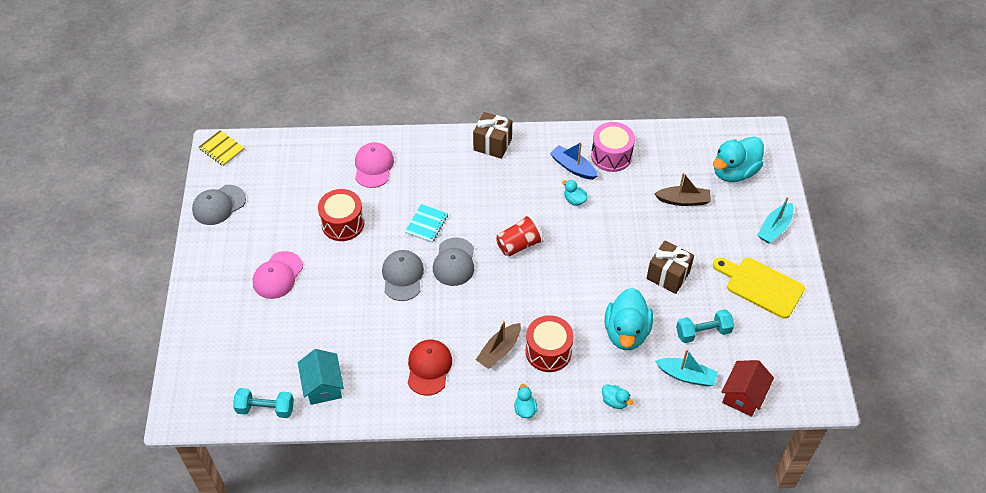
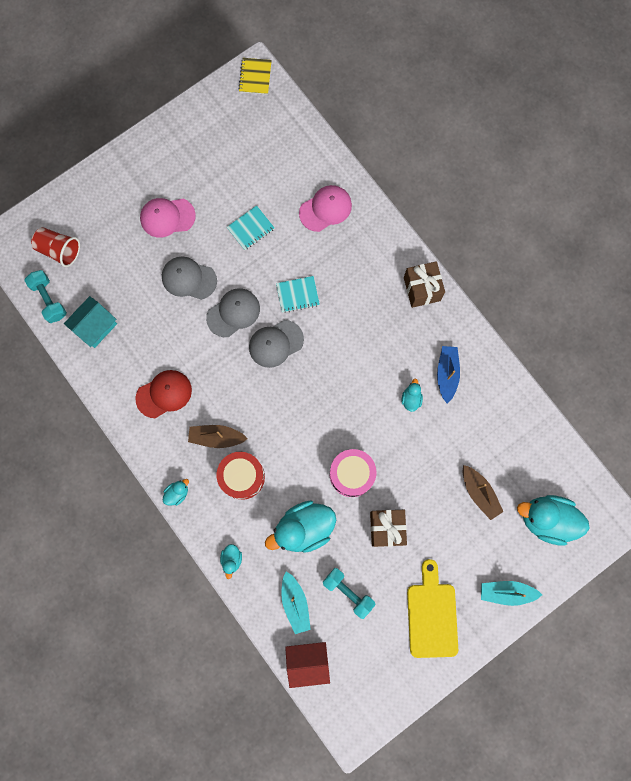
camera: 55 degrees right, 25 degrees up
grey cap [192,185,246,225] -> grey cap moved to [162,256,217,300]
red drum [318,189,364,241] -> turquoise notebook [227,205,275,250]
red cup [496,214,543,257] -> red cup moved to [31,227,80,267]
pink drum [591,122,635,172] -> pink drum moved to [330,449,376,497]

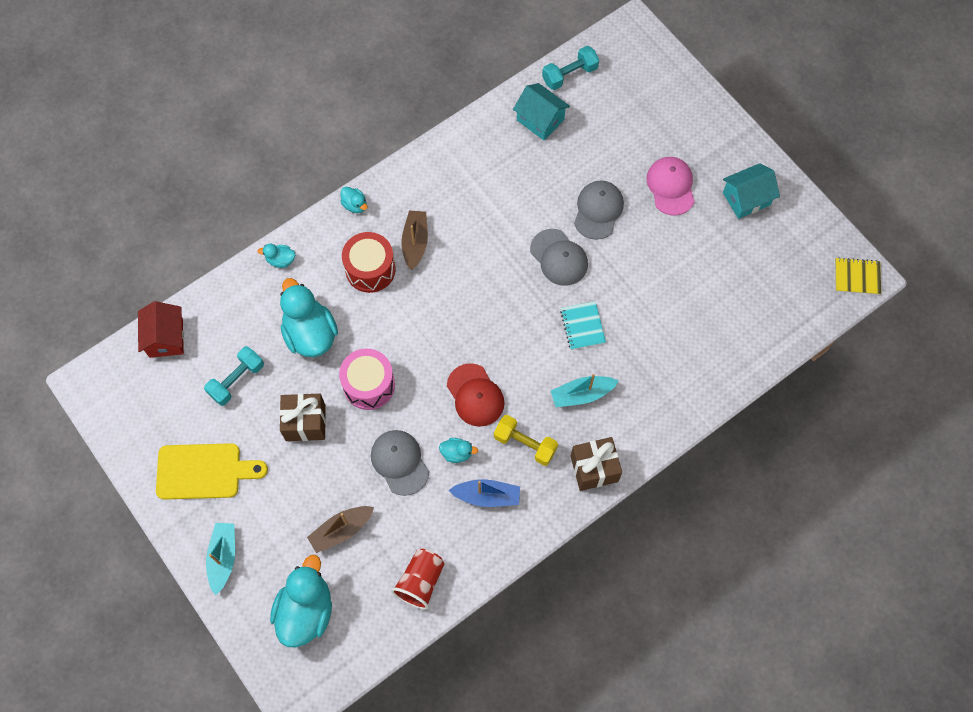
camera: 90 degrees right, 10 degrees down
red cup [31,227,80,267] -> red cup moved to [391,549,444,610]
red cap [135,370,192,418] -> red cap moved to [447,363,505,427]
turquoise notebook [227,205,275,250] -> none
grey cap [249,320,304,368] -> grey cap moved to [371,430,429,496]
turquoise boat [281,571,311,634] -> turquoise boat moved to [551,374,619,407]
pink cap [299,185,352,232] -> none
none -> yellow dumbbell [494,415,558,466]
none -> turquoise house [723,163,780,219]

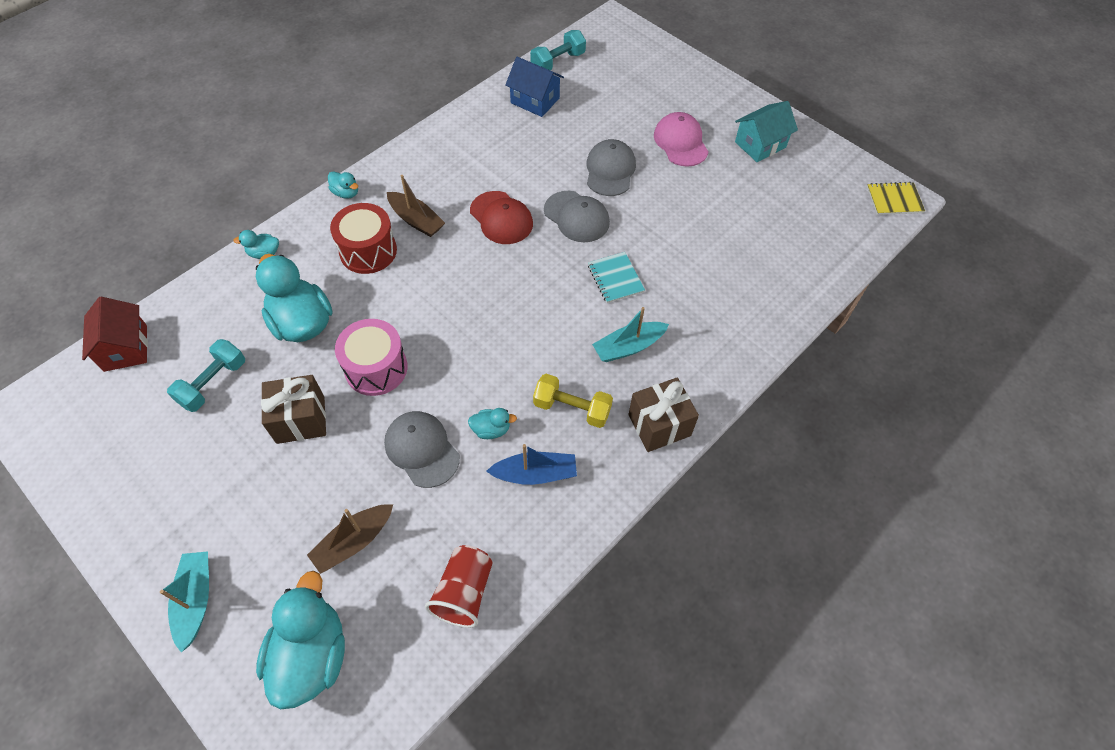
camera: 10 degrees left, 10 degrees down
yellow cutting board [156,443,268,500] -> none
brown boat [402,210,428,271] -> brown boat turned 135 degrees clockwise [387,175,445,237]
red cap [447,363,505,427] -> red cap moved to [470,191,533,244]
turquoise house [513,83,570,140] -> blue house [505,57,564,117]

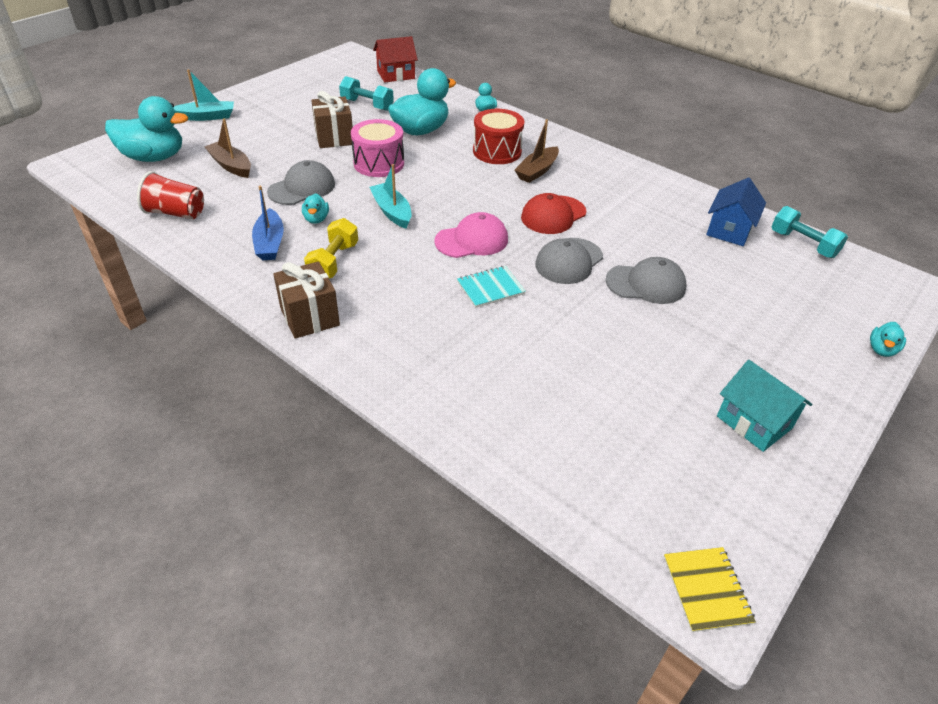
camera: 85 degrees right, 15 degrees down
turquoise duck [328,171,358,199] -> turquoise duck moved to [870,322,906,357]
turquoise boat [592,307,669,362] -> turquoise boat moved to [369,164,412,229]
pink cap [654,112,708,167] -> pink cap moved to [434,212,508,258]

